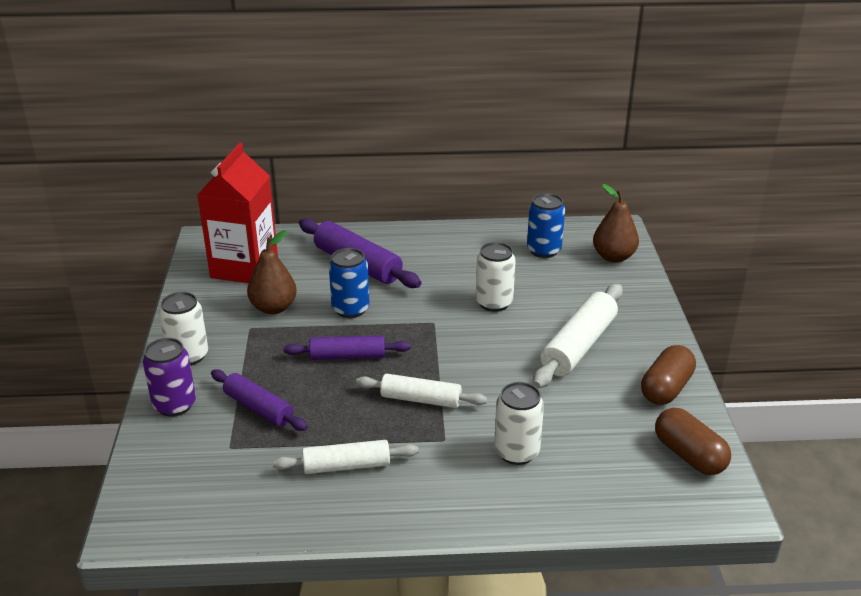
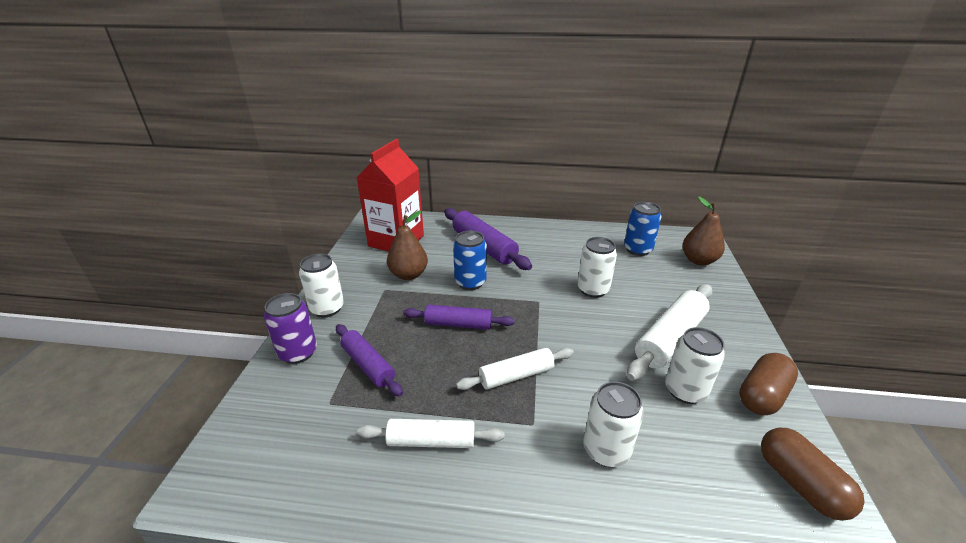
camera: 10 degrees right, 0 degrees up
white rolling pin [356,374,488,408] -> white rolling pin turned 45 degrees counterclockwise [456,348,574,390]
none -> white can [665,327,725,404]

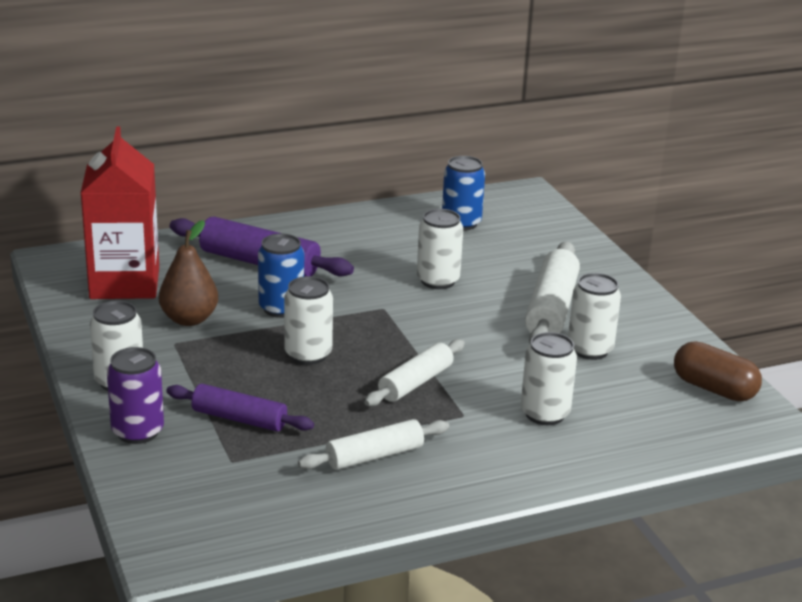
camera: 30 degrees left, 5 degrees down
purple rolling pin [403,305,515,330] -> white can [284,276,333,365]
brown pear [682,196,725,265] -> none
brown capsule [739,353,798,415] -> none

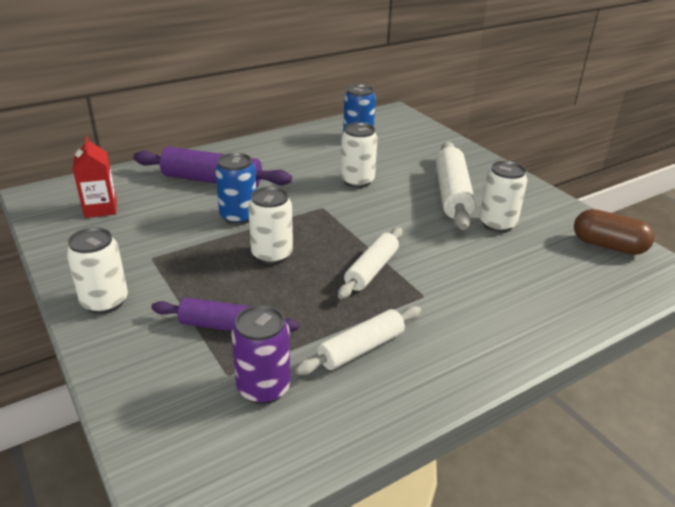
camera: 10 degrees left, 5 degrees up
red carton [81,127,159,299] -> red carton [73,136,117,218], size x0.55
purple can [107,347,164,444] -> purple can moved to [231,305,291,404]
brown pear [159,220,218,326] -> none
white can [521,332,577,425] -> none

